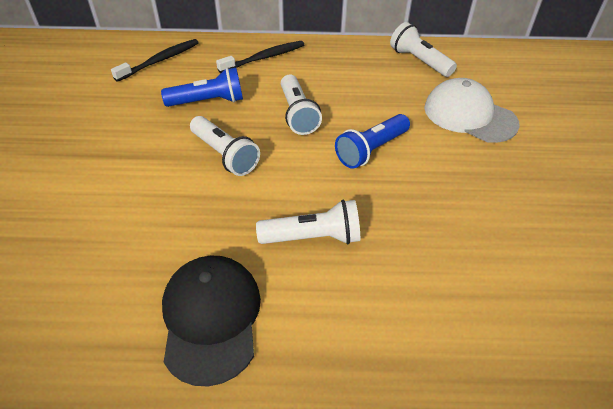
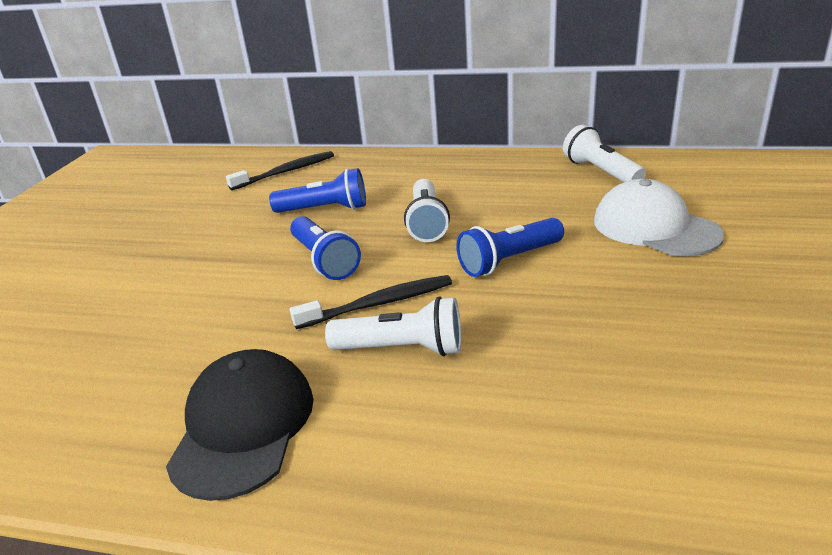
camera: 15 degrees right, 15 degrees down
white flashlight [190,116,260,176] -> blue flashlight [290,216,361,280]
black toothbrush [216,41,304,73] -> black toothbrush moved to [290,275,452,329]

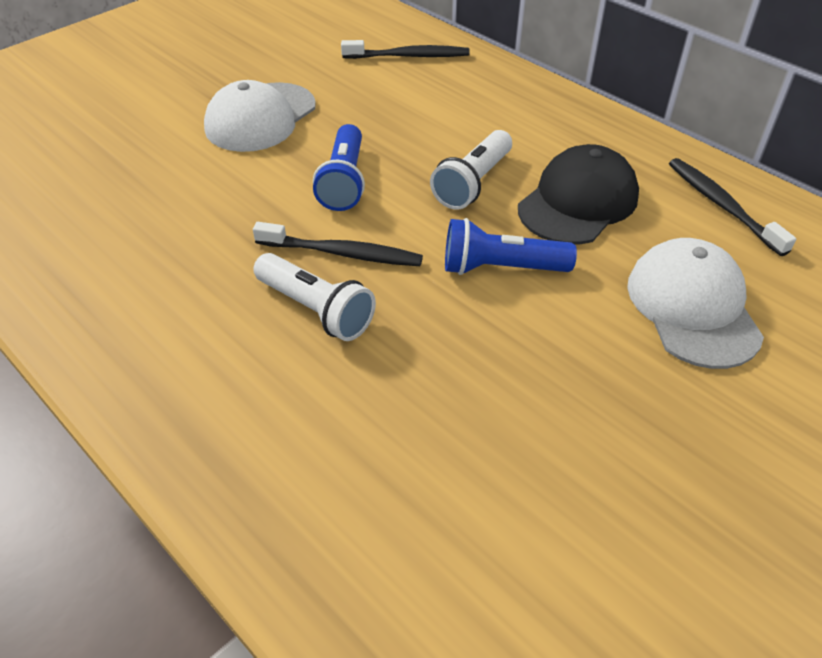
camera: 30 degrees right, 15 degrees up
black cap [166,349,314,501] -> black cap moved to [518,144,639,245]
blue flashlight [269,168,366,213] -> none
white flashlight [563,125,646,182] -> black toothbrush [669,158,796,256]
none -> white cap [204,80,316,152]

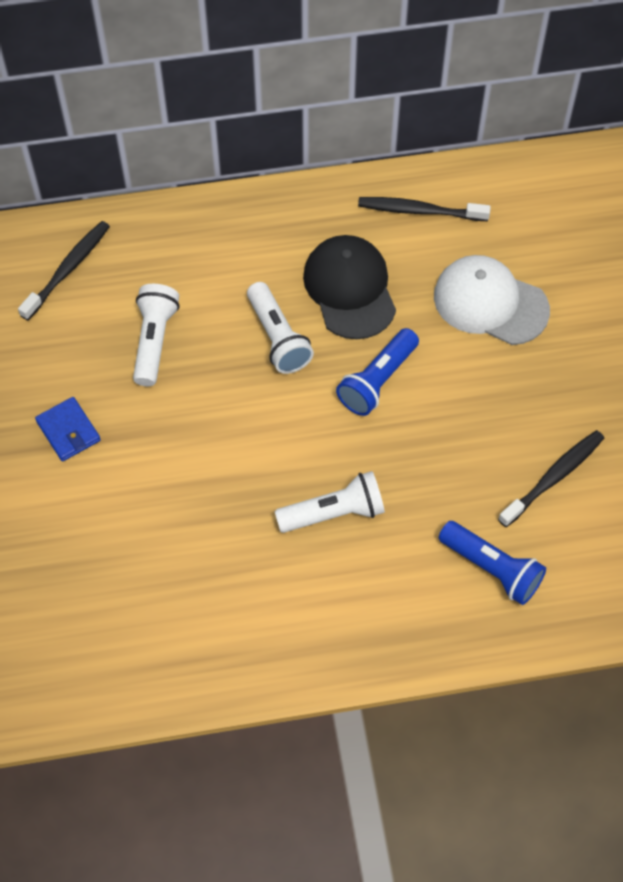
camera: 55 degrees left, 15 degrees up
white cap [204,80,316,152] -> blue wallet [35,397,101,461]
black toothbrush [253,222,423,266] -> black toothbrush moved to [498,430,604,527]
blue flashlight [313,124,365,211] -> blue flashlight moved to [439,521,546,605]
none -> white flashlight [133,284,179,386]

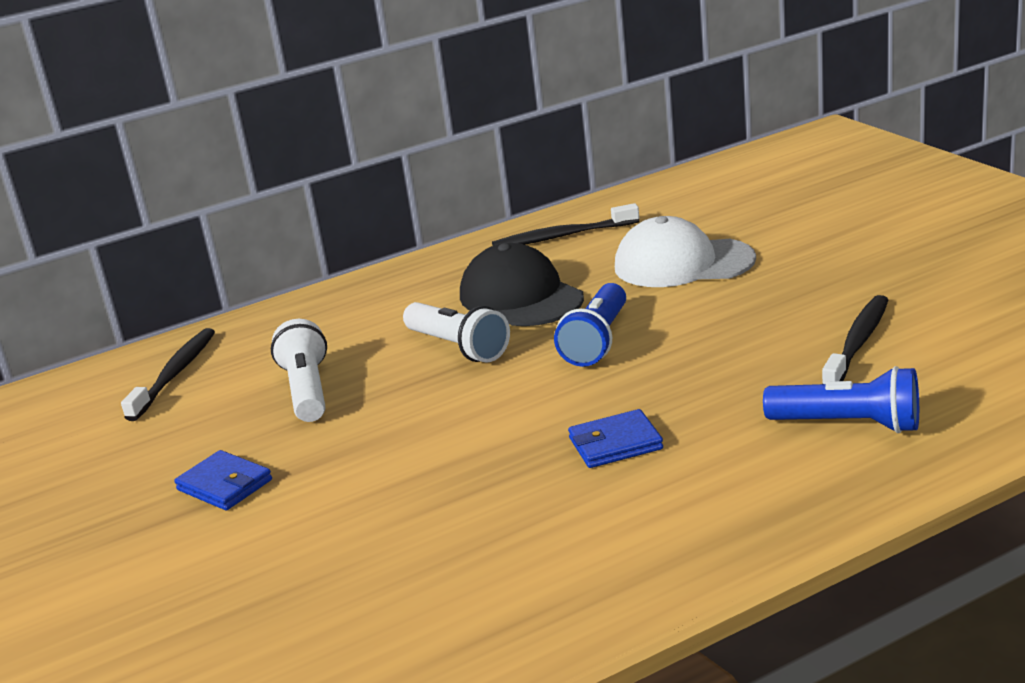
camera: 15 degrees left, 35 degrees down
white flashlight [274,471,385,533] -> blue wallet [568,409,663,468]

